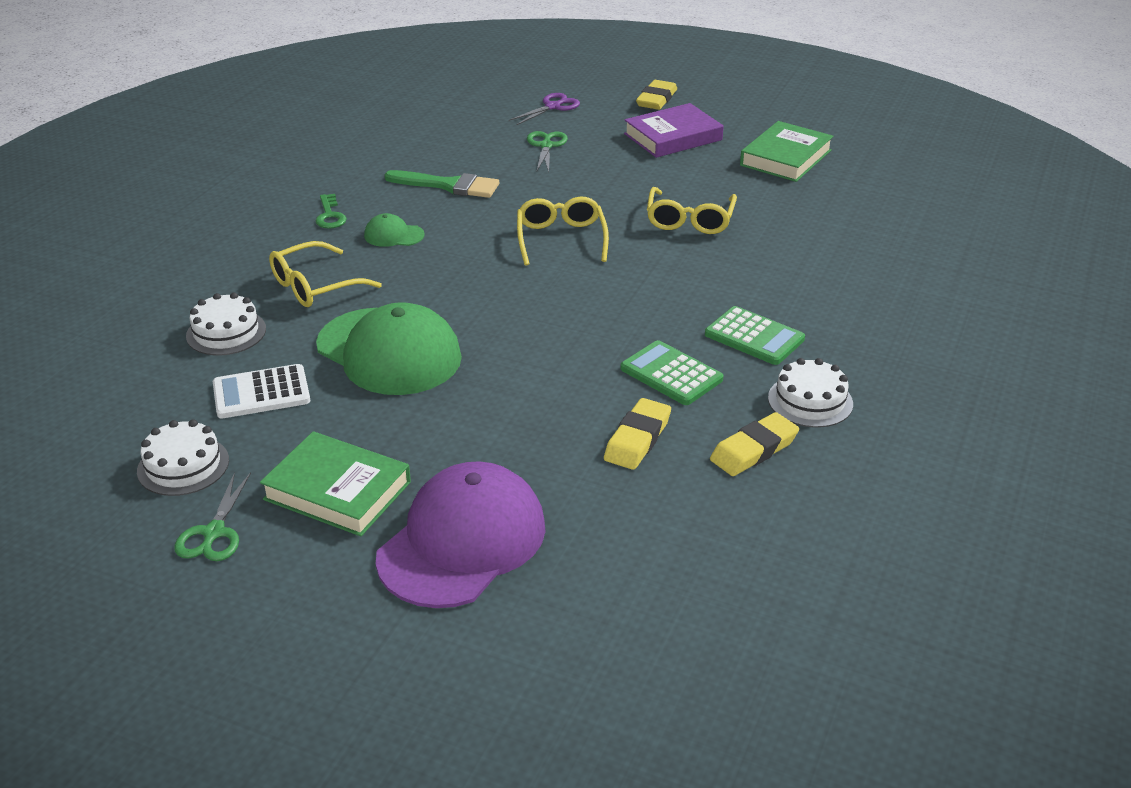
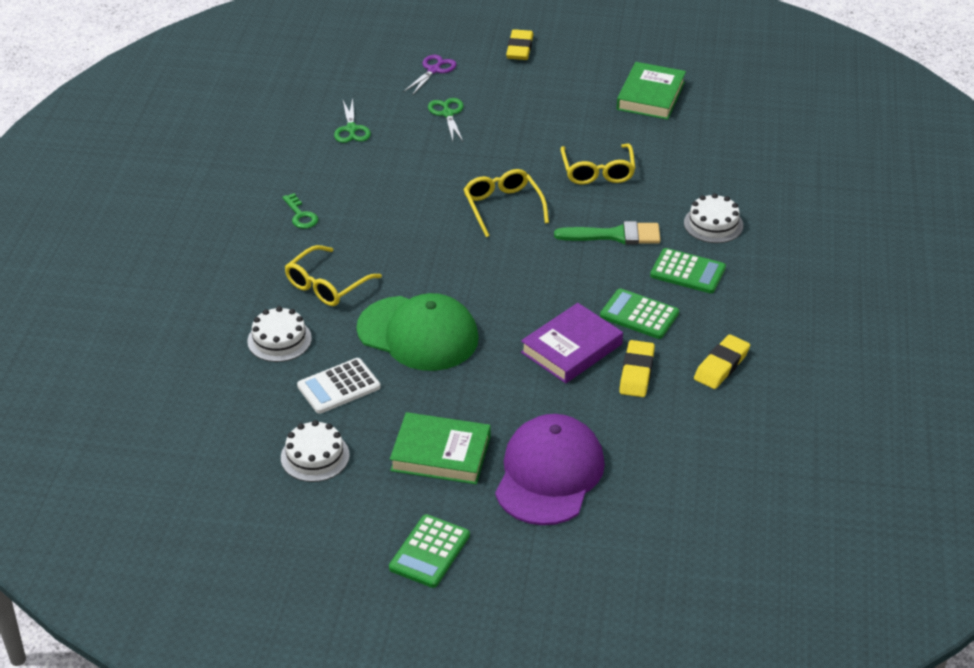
camera: 15 degrees left, 5 degrees up
green scissors [174,472,251,561] -> green scissors moved to [334,99,371,143]
green cap [364,213,425,247] -> none
green brush [384,170,499,198] -> green brush moved to [554,221,661,245]
purple book [624,103,724,158] -> purple book moved to [521,303,623,383]
white cake [768,358,853,427] -> white cake moved to [684,193,743,243]
none -> green calculator [389,514,470,588]

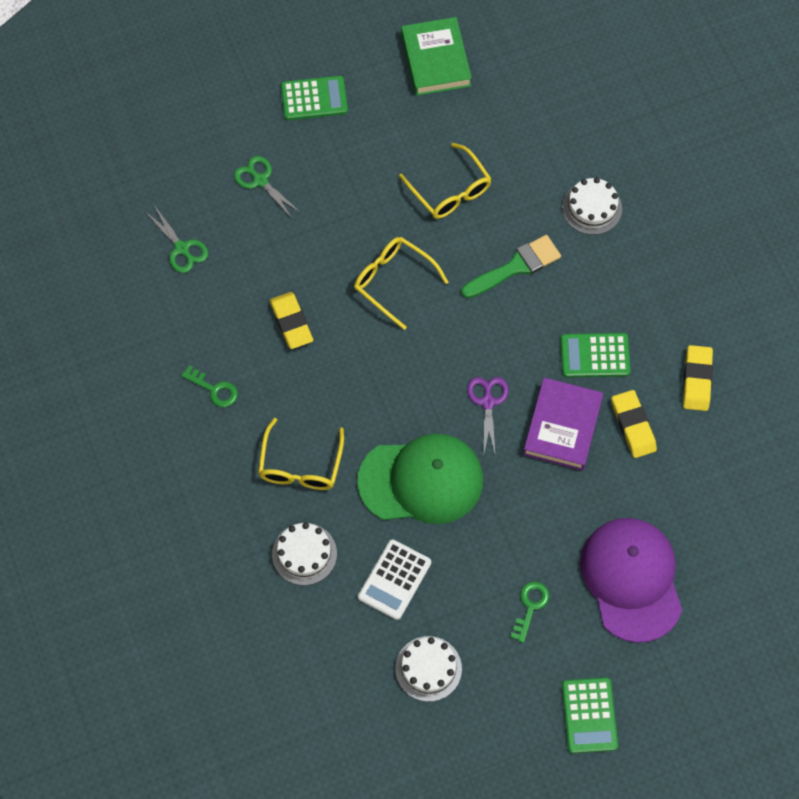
camera: 30 degrees left, 25 degrees up
green book [390,412,490,484] -> green key [510,581,549,643]
purple scissors [404,55,457,95] -> purple scissors moved to [467,377,509,454]
yellow eraser [506,29,533,60] -> yellow eraser moved to [269,292,313,349]
green calculator [650,248,726,293] -> green calculator moved to [281,76,348,120]

